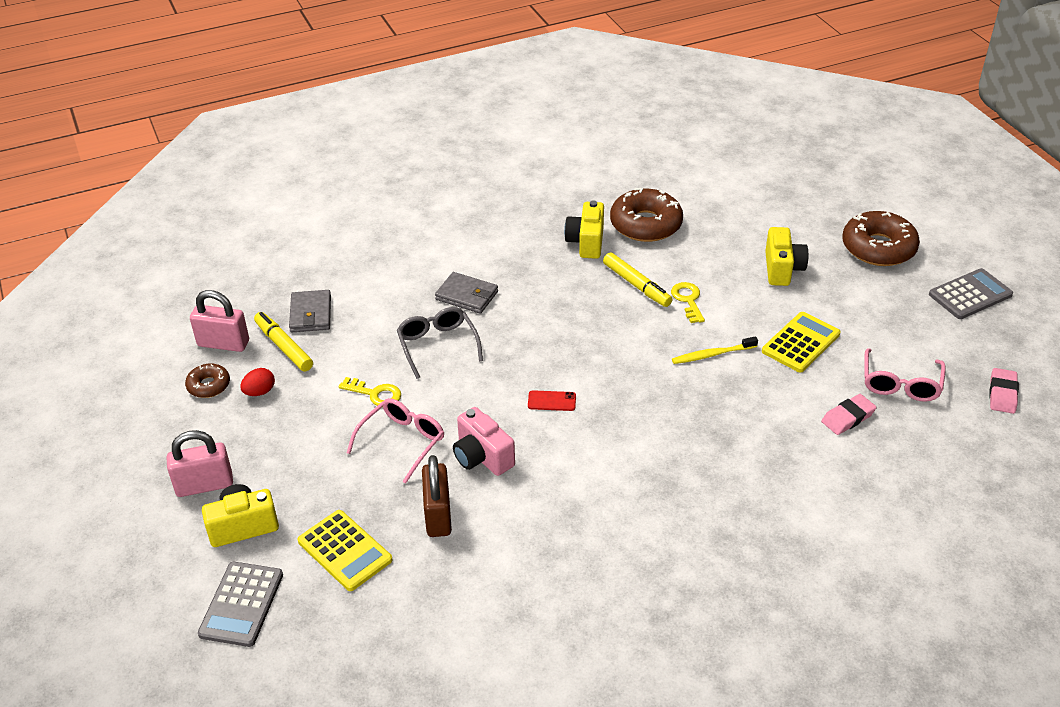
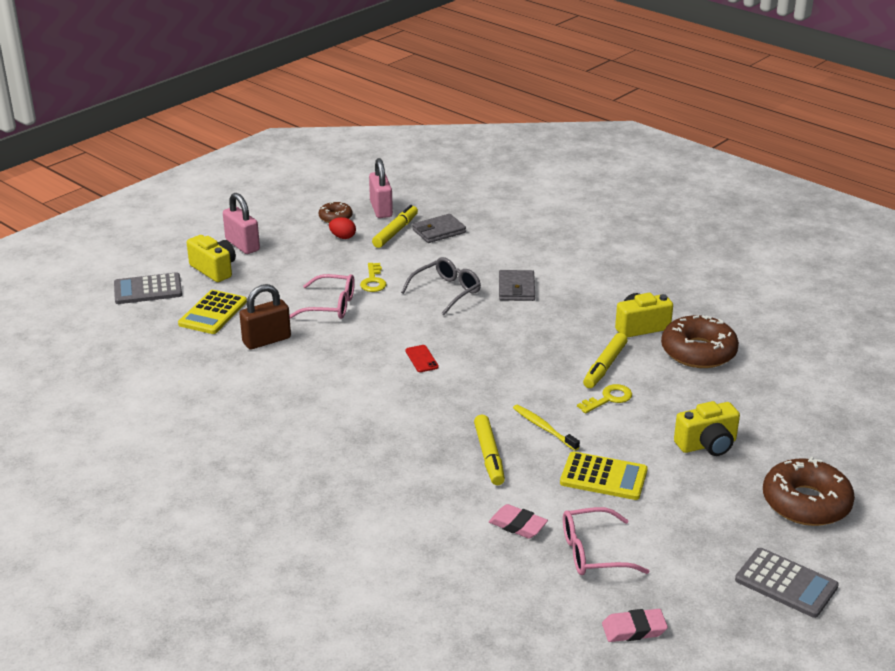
camera: 65 degrees right, 10 degrees down
pink camera [453,407,515,476] -> none
none -> yellow marker [474,415,505,485]

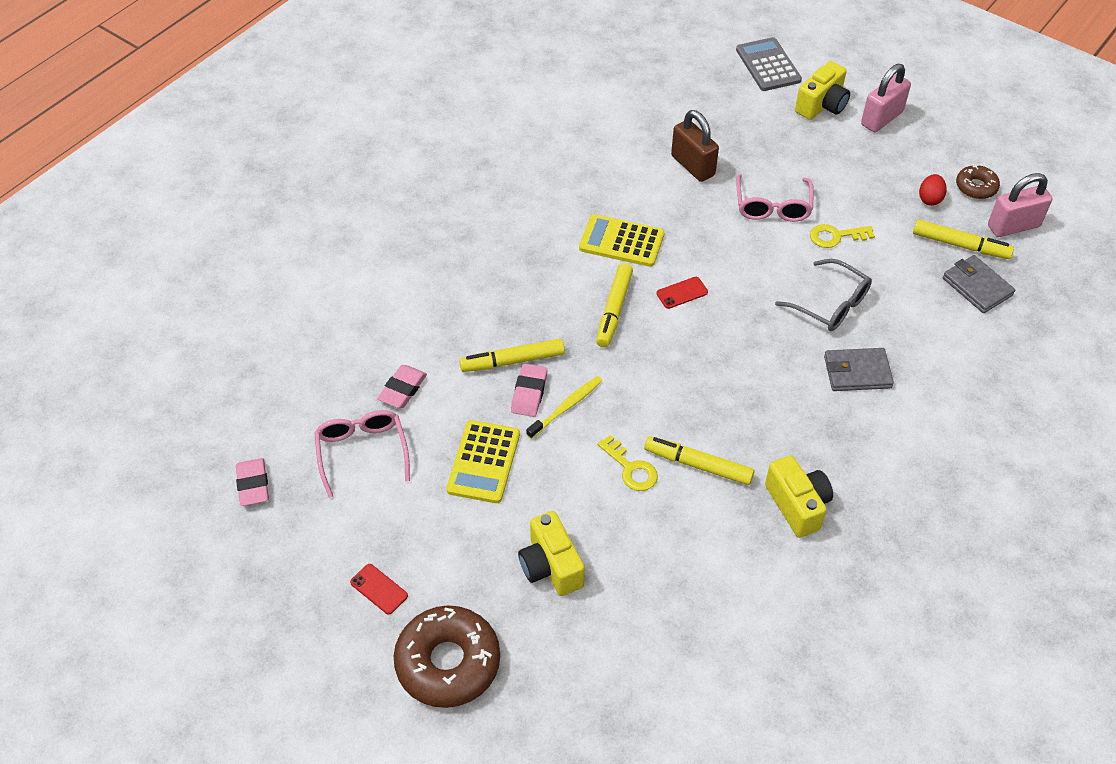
camera: 85 degrees right, 20 degrees up
yellow calculator [178,290,247,334] -> yellow calculator moved to [579,214,665,267]
brown donut [661,315,739,368] -> none
grey calculator [735,548,839,618] -> none
none -> red phone [350,564,408,614]
none -> pink eraser [511,364,547,417]
none -> yellow marker [596,263,633,347]

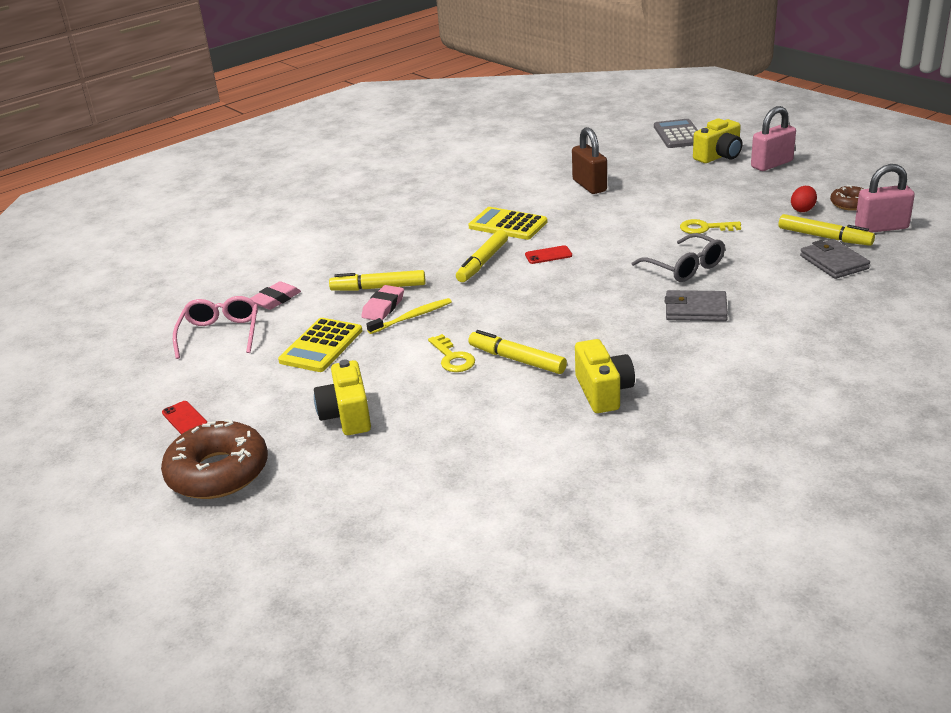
camera: 15 degrees right, 20 degrees down
pink eraser [236,458,269,506] -> none
pink glasses [736,174,814,222] -> none

